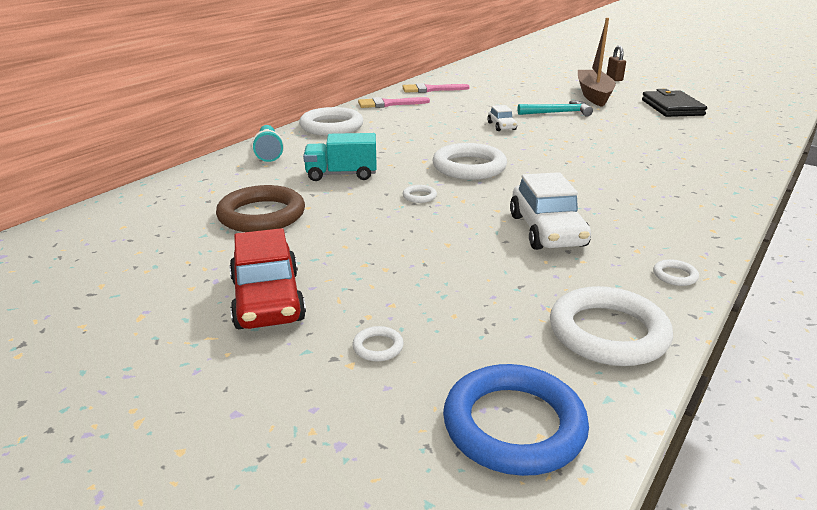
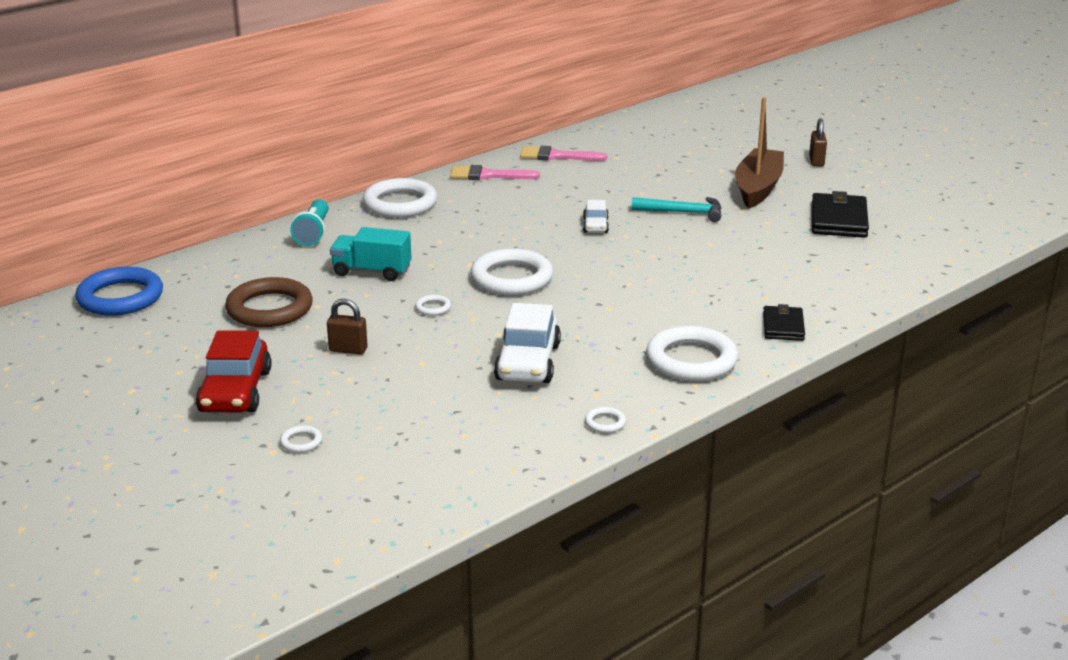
camera: 15 degrees right, 0 degrees up
blue ring [443,364,589,476] -> blue ring moved to [75,267,163,315]
white ring [550,286,673,366] -> white ring moved to [646,326,738,381]
none -> brown padlock [327,299,368,355]
none -> black wallet [763,304,805,341]

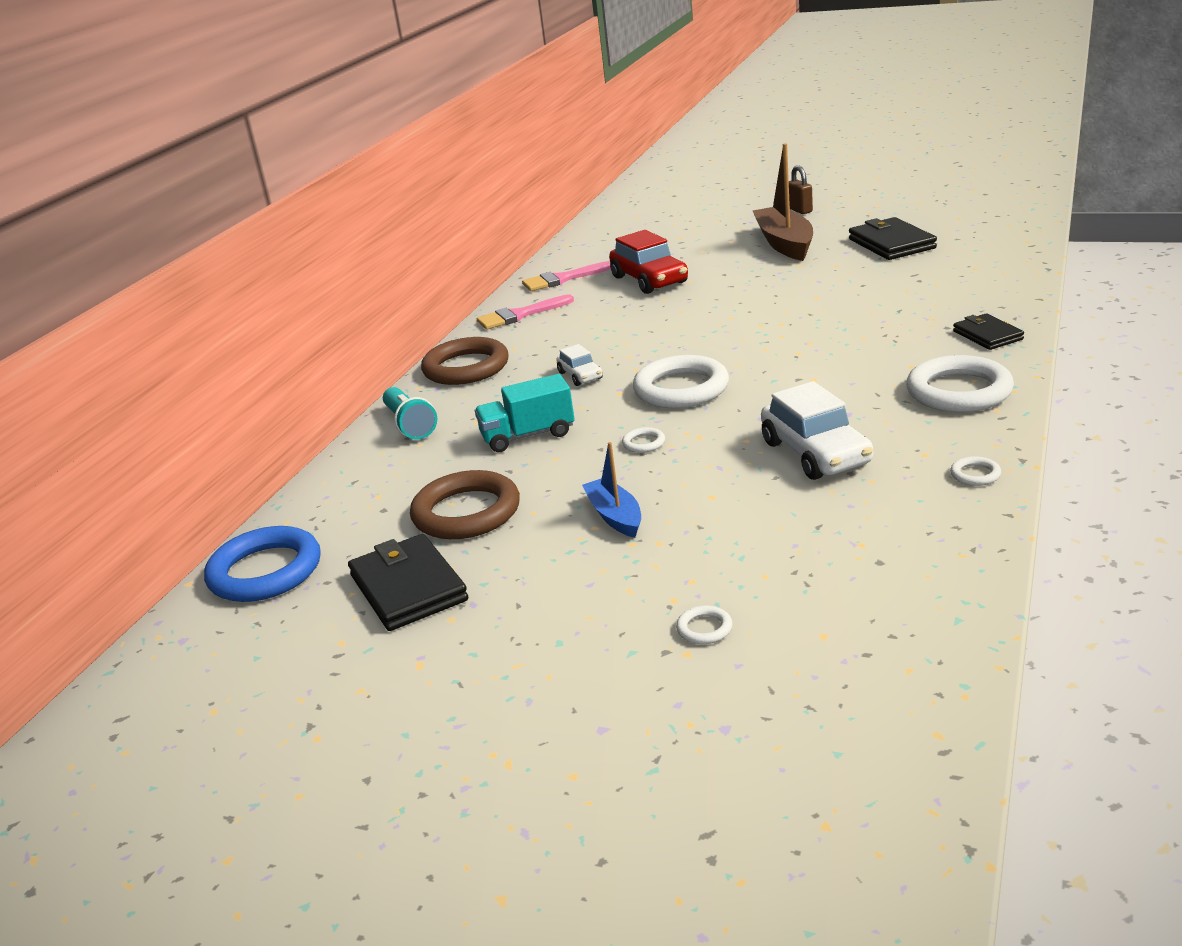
camera: 25 degrees left, 0 degrees up
red car [196,330,271,412] -> red car moved to [609,230,688,294]
brown padlock [327,299,368,355] -> blue boat [582,442,641,538]
white ring [362,178,437,218] -> brown ring [421,337,509,385]
white car [583,200,609,233] -> white car moved to [556,344,603,386]
turquoise hammer [631,197,721,222] -> none
none -> black wallet [348,534,468,631]

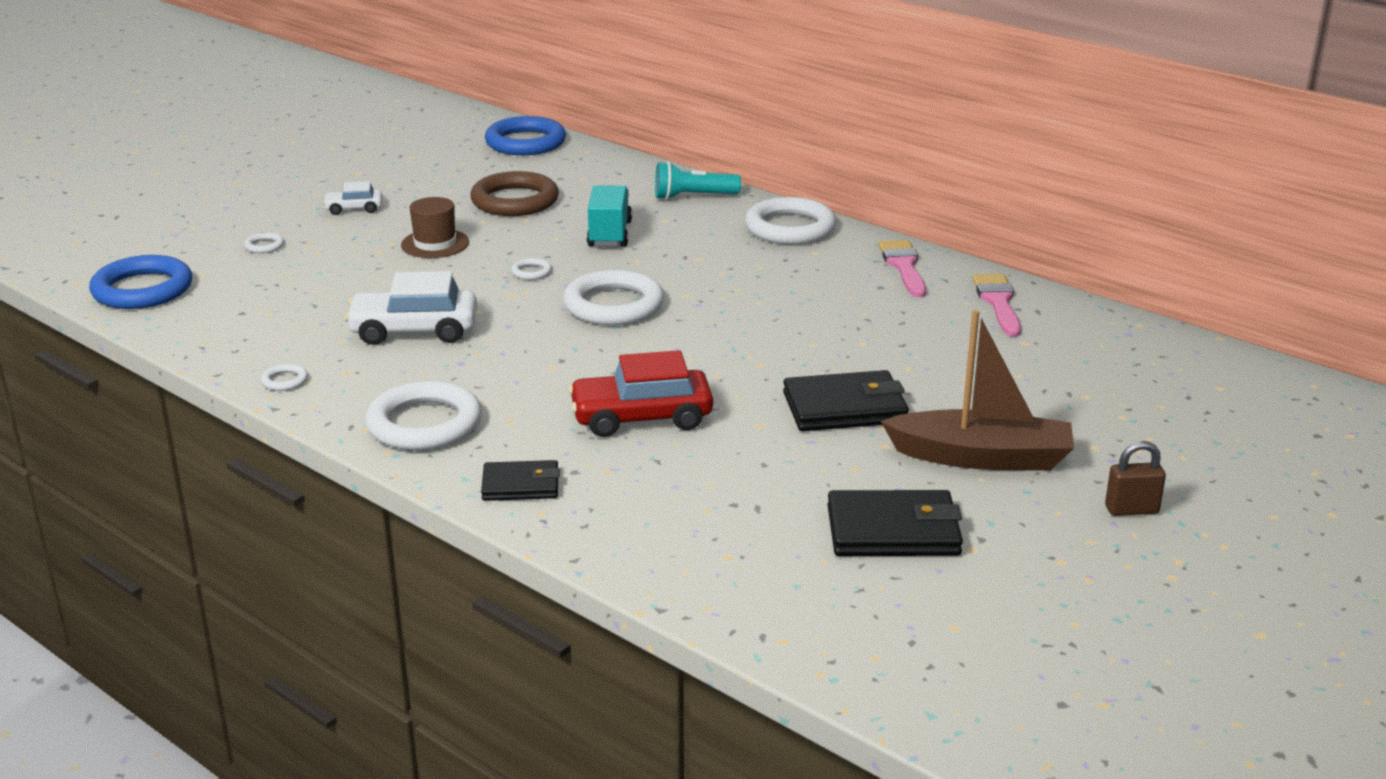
camera: 105 degrees right, 0 degrees up
black wallet [348,534,468,631] -> black wallet moved to [783,370,909,431]
brown ring [421,337,509,385] -> white ring [745,197,836,244]
white car [556,344,603,386] -> white car moved to [323,181,382,215]
blue boat [582,442,641,538] -> brown hat [401,197,469,258]
red car [609,230,688,294] -> red car moved to [568,350,713,437]
none -> blue ring [89,255,193,309]

